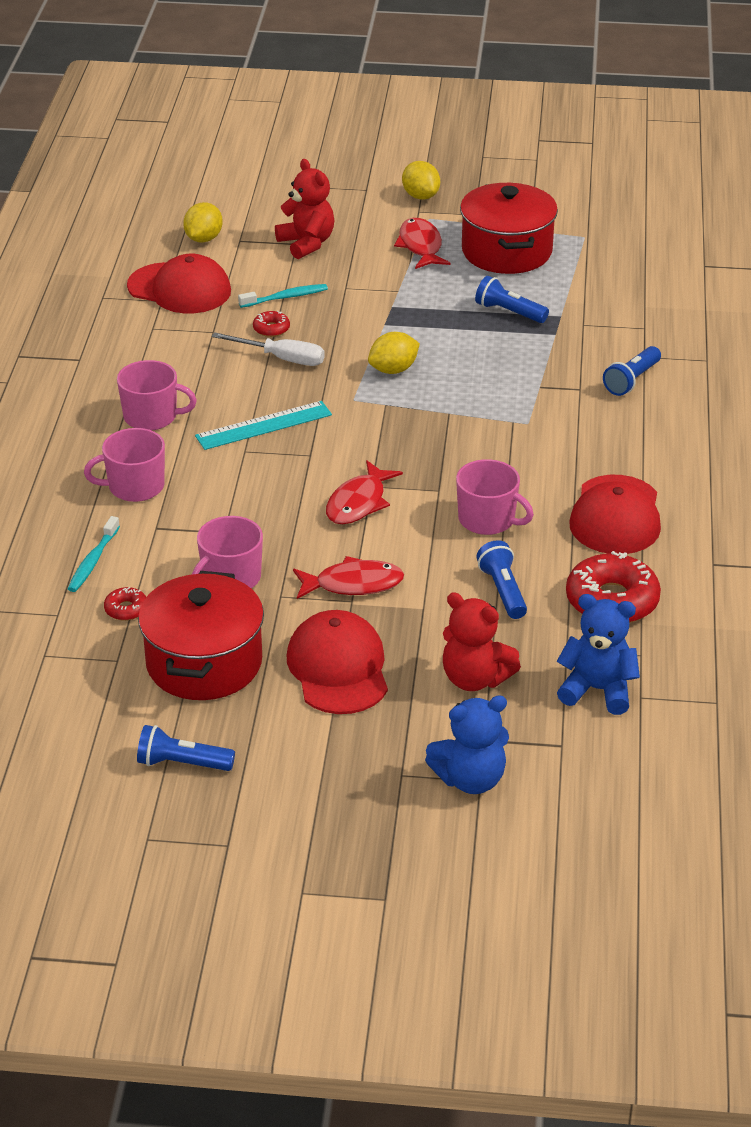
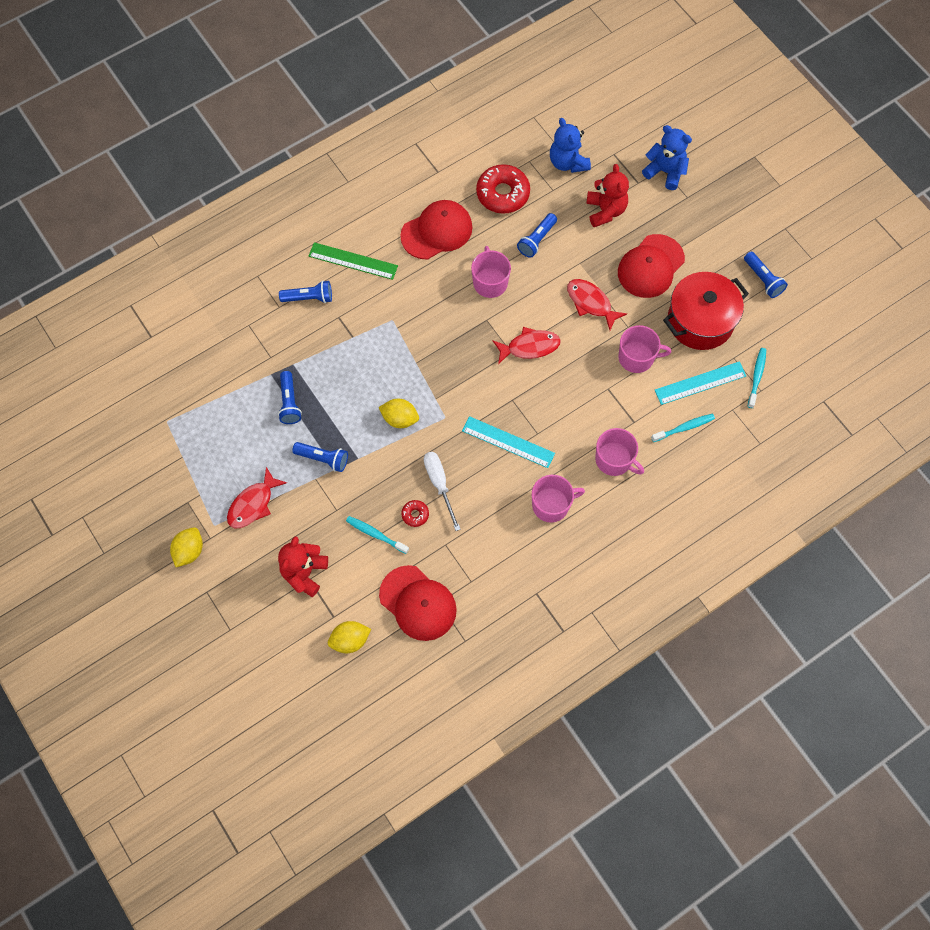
camera: 130 degrees left, 30 degrees up
red donut [104,587,146,621] -> turquoise ruler [655,361,746,405]
pink mug [117,360,197,431] -> pink mug turned 105 degrees clockwise [532,475,585,523]
red cap [127,254,231,313] -> red cap turned 150 degrees clockwise [379,565,457,641]
red pot [460,183,558,274] -> none
none -> blue flashlight [292,442,348,472]
none -> green ruler [309,242,398,280]
none -> turquoise toothbrush [748,348,766,408]

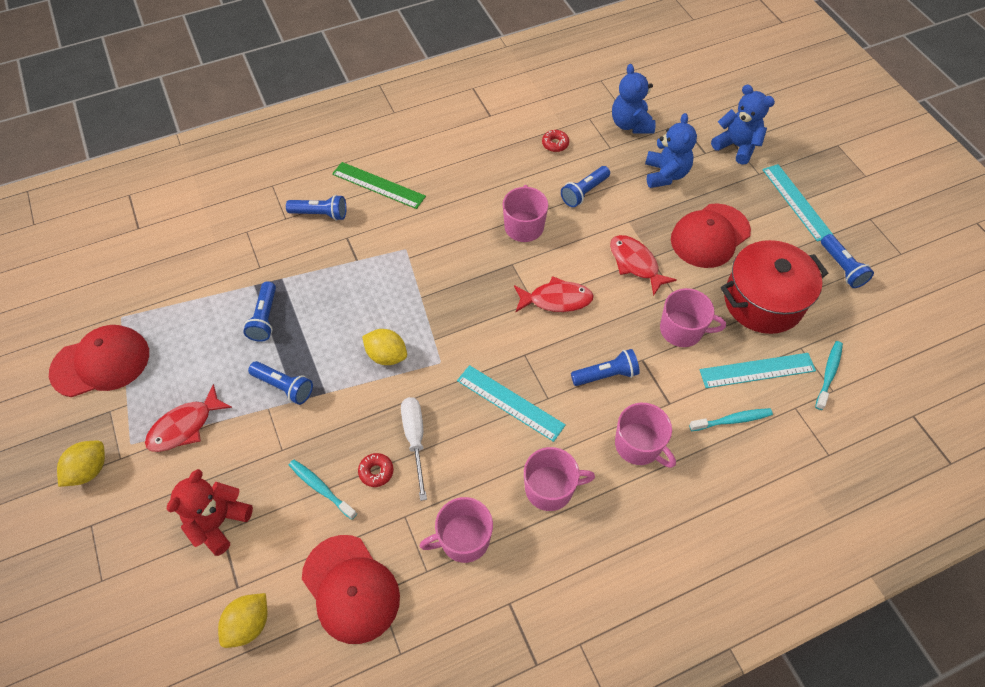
camera: 10 degrees right, 10 degrees down
yellow lemon [328,621,371,653] -> yellow lemon turned 45 degrees counterclockwise [218,593,267,648]
red cap [400,200,473,260] -> red cap moved to [49,325,149,397]
red donut [476,164,530,214] -> red donut [542,130,569,152], size x0.47
red teddy bear [586,164,629,227] -> blue teddy bear [645,113,697,188]
none -> pink mug [419,497,493,563]
none -> blue flashlight [571,349,640,386]
none -> turquoise ruler [762,164,833,242]

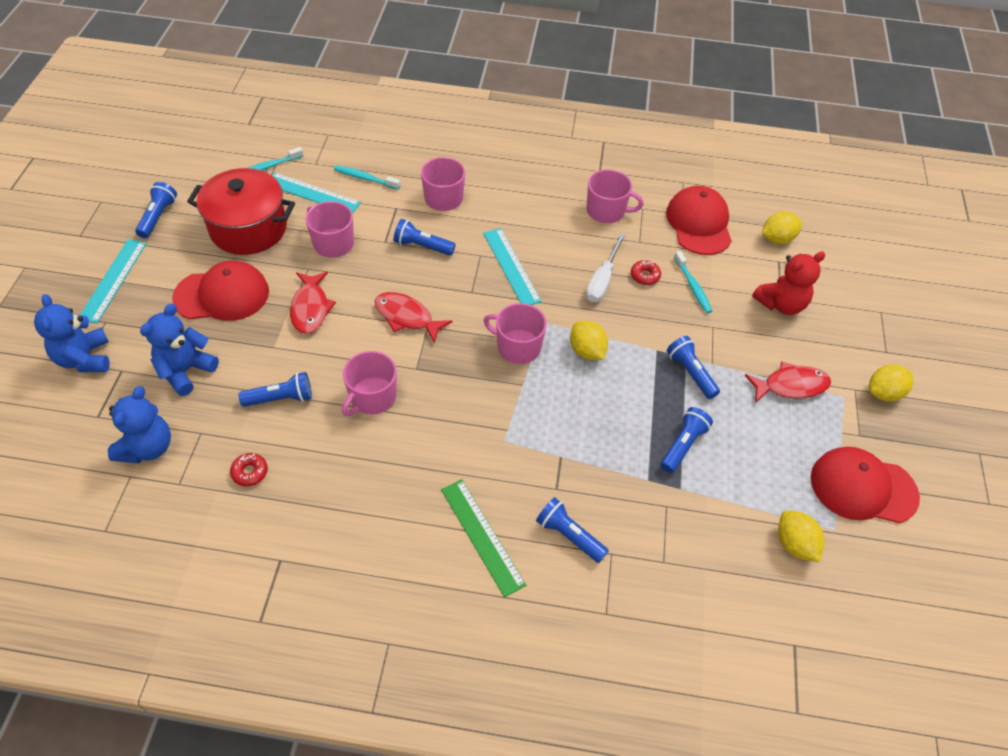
camera: 150 degrees left, 5 degrees down
pink mug [524,447,595,511] -> pink mug moved to [483,303,547,364]
none -> yellow lemon [778,510,825,562]

